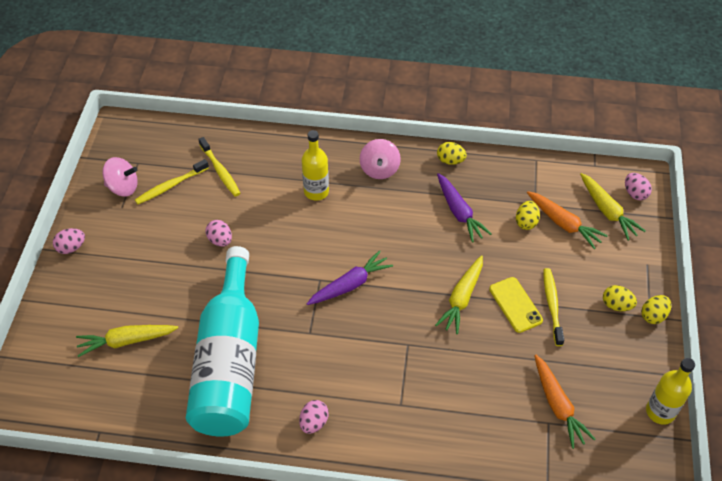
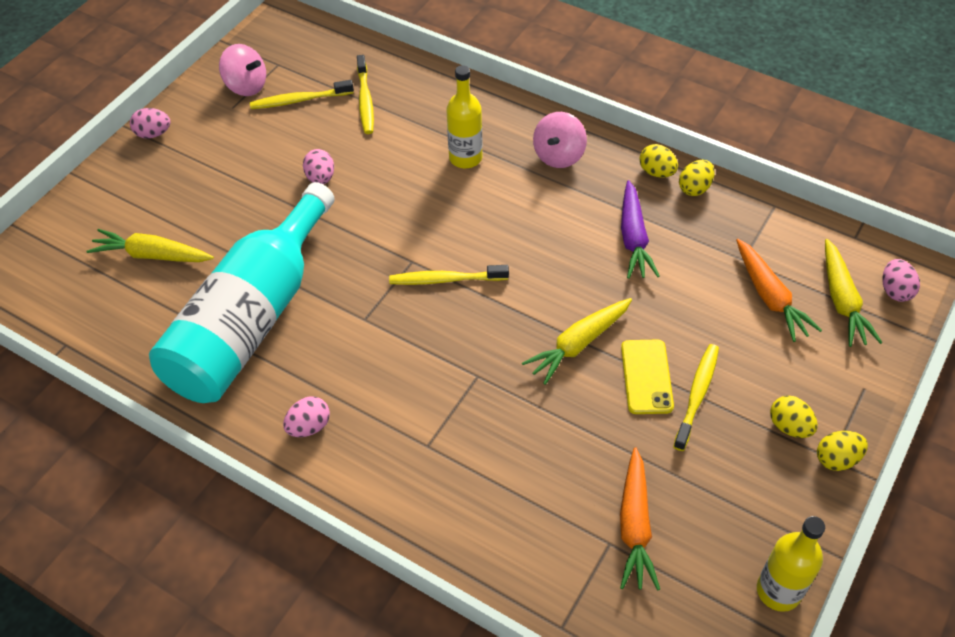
camera: 25 degrees right, 0 degrees up
purple carrot [307,250,393,305] -> yellow toothbrush [389,265,509,285]
yellow egg [516,201,540,230] -> yellow egg moved to [679,160,715,196]

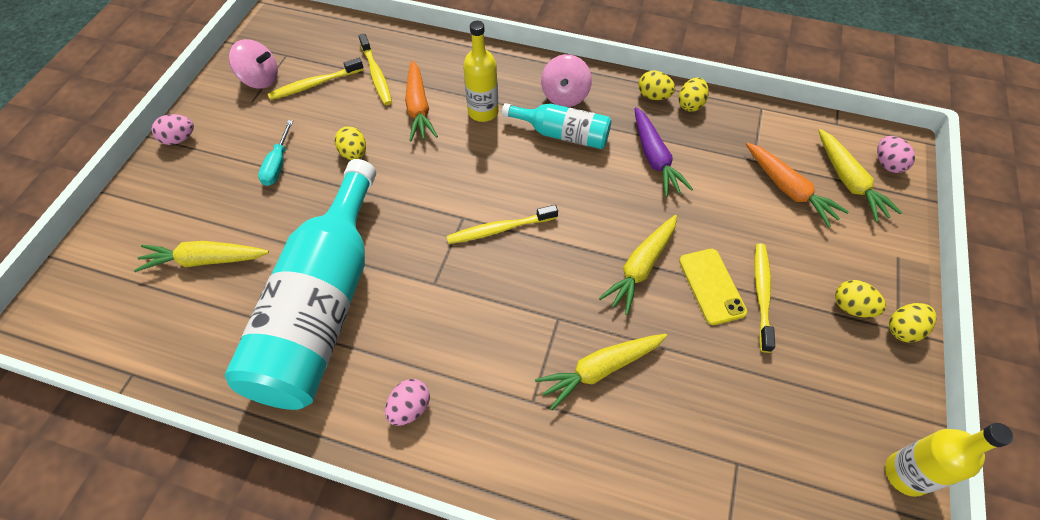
camera: 15 degrees left, 5 degrees up
pink egg [303,149,334,184] -> yellow egg [335,126,366,160]
orange carrot [620,447,660,590] -> orange carrot moved to [405,60,438,141]
none -> turquoise screwdriver [258,120,293,186]
none -> turquoise bottle [502,103,611,149]
none -> yellow carrot [535,334,667,410]

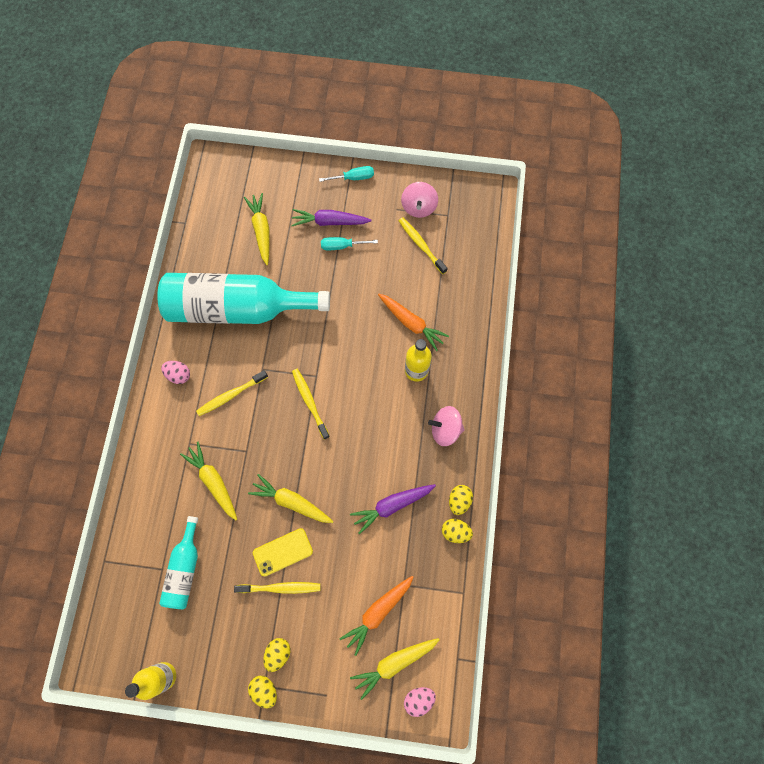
camera: 80 degrees right, 15 degrees up
pink egg [151,114,194,145] -> turquoise screwdriver [319,166,374,182]
yellow egg [335,126,366,160] -> none
yellow toothbrush [358,33,392,105] -> yellow toothbrush moved to [196,370,268,416]
orange carrot [405,60,438,141] -> orange carrot turned 120 degrees counterclockwise [378,294,449,351]
turquoise bottle [502,103,611,149] -> turquoise bottle moved to [159,516,198,609]
none -> purple carrot [291,209,372,226]

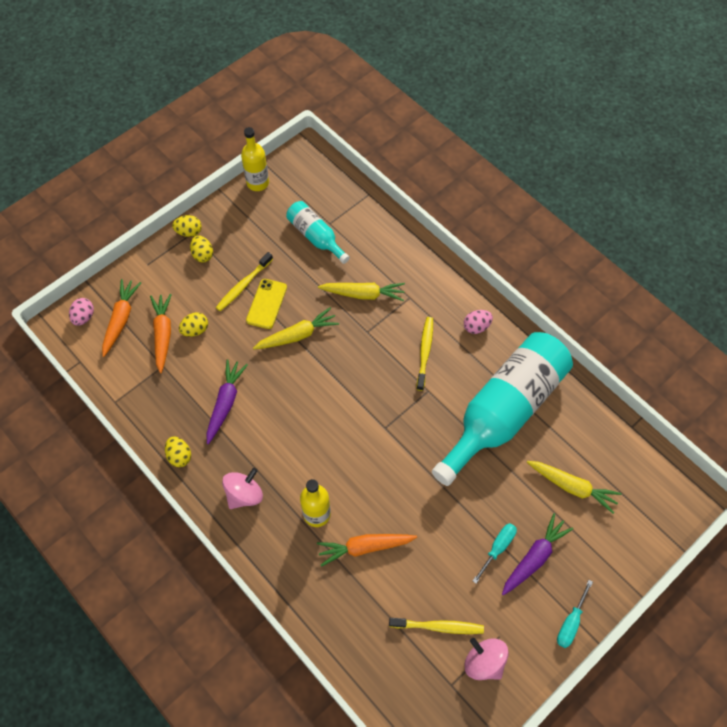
camera: 130 degrees right, 10 degrees down
yellow toothbrush [292,369,330,440] -> none
yellow carrot [350,638,439,700] -> orange carrot [102,279,141,357]
yellow egg [442,519,473,543] -> yellow egg moved to [179,312,208,337]

